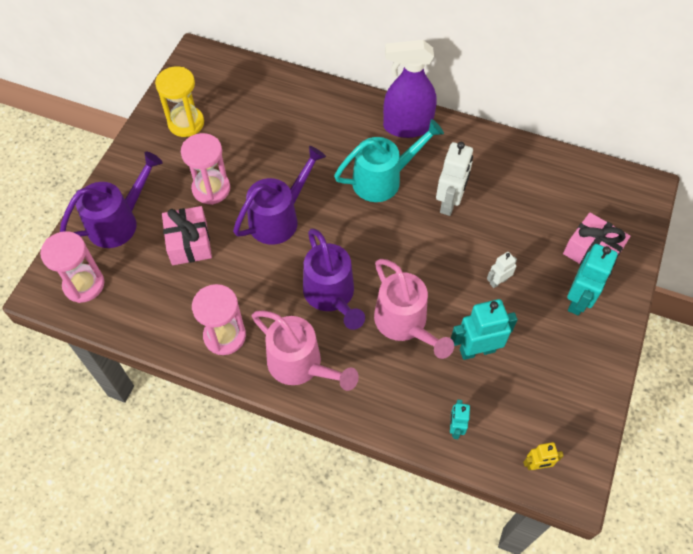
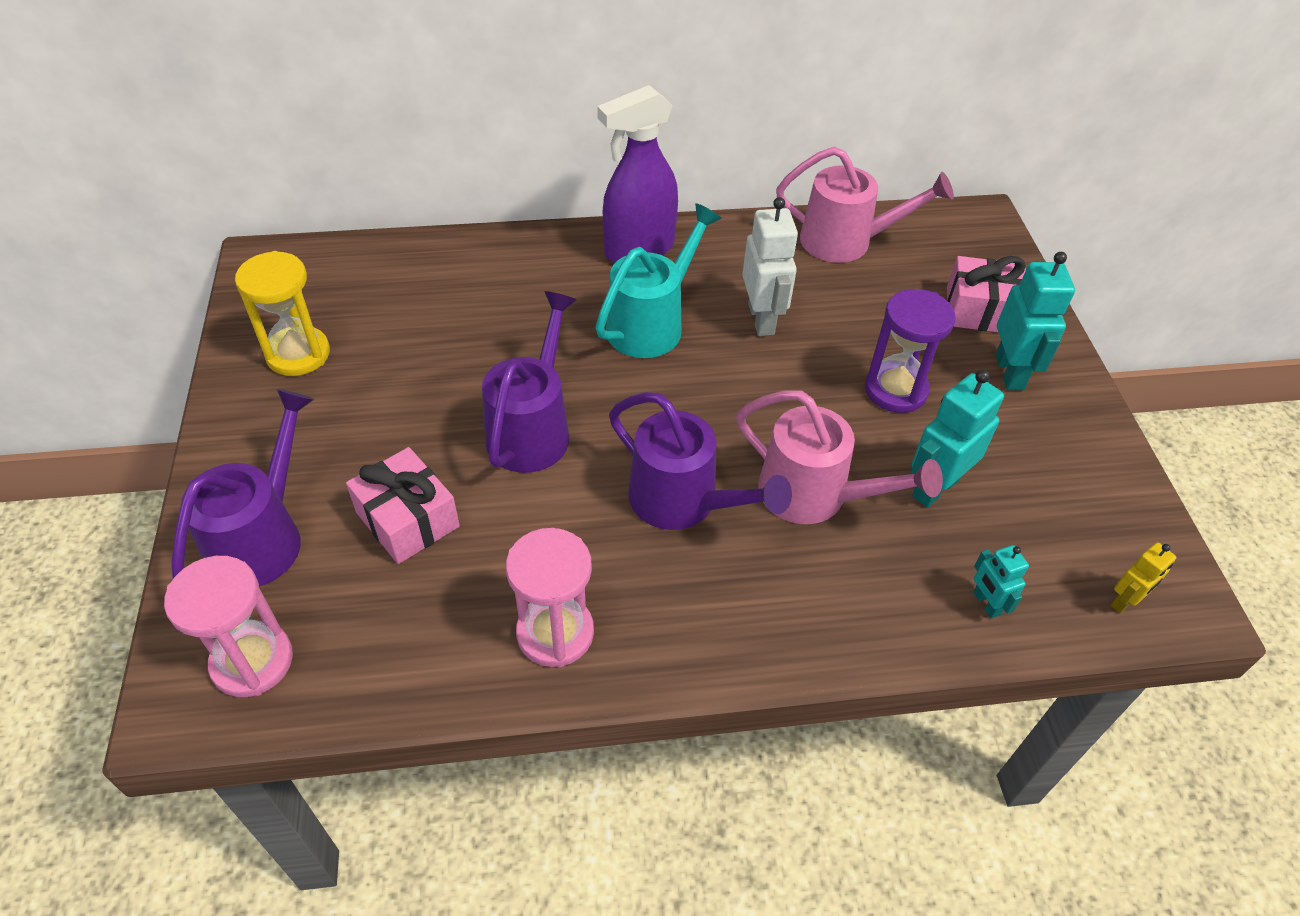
camera: 30 degrees left, 10 degrees down
pink hourglass [181,133,230,205] -> none
pink watering can [252,311,359,391] -> pink watering can moved to [776,147,954,263]
white robot [487,252,517,288] -> purple hourglass [865,289,956,413]

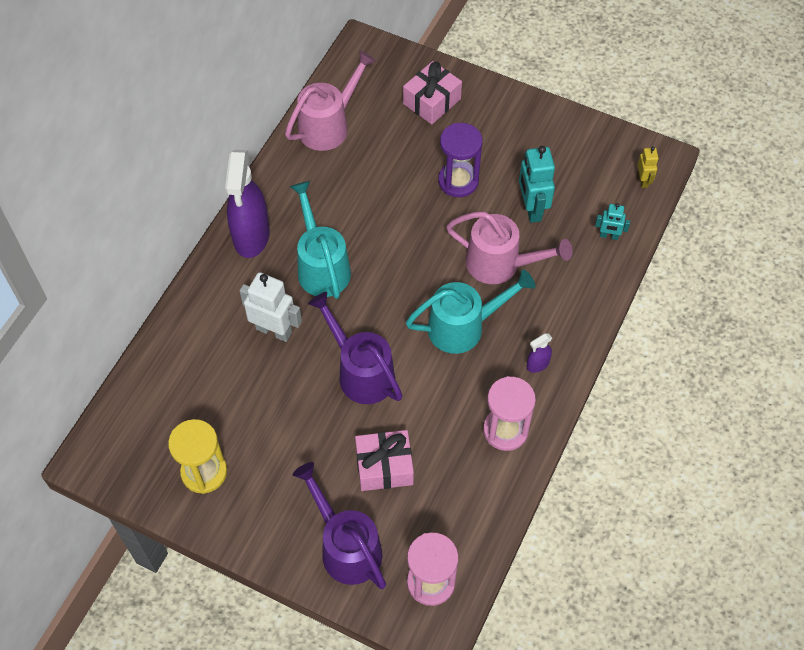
camera: 55 degrees left, 10 degrees up
purple watering can [609,392,792,530] -> turquoise watering can [406,270,535,354]
pink watering can [736,390,943,524] -> pink watering can turned 45 degrees clockwise [446,211,573,284]
white robot [742,197,798,336] -> white robot moved to [240,272,302,342]
turquoise robot [995,252,1075,390] -> none
none -> purple spray bottle [527,334,552,373]

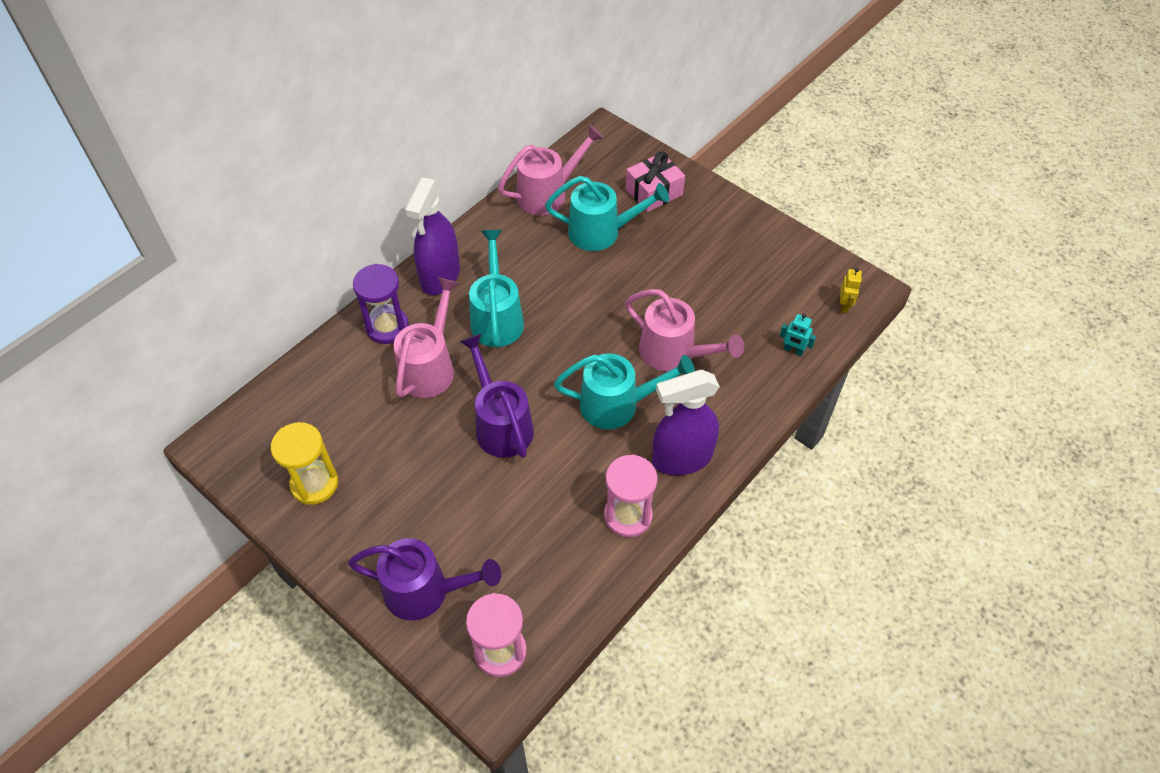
camera: 15 degrees right, 5 degrees down
white robot [240,272,302,342] -> pink watering can [393,278,460,398]
purple watering can [293,462,386,589] -> purple watering can turned 120 degrees clockwise [348,538,501,620]
pink gift [355,430,414,491] -> none
purple hourglass [438,123,483,197] -> purple hourglass moved to [353,264,409,344]
turquoise robot [519,146,555,223] -> none
purple spray bottle [527,334,552,373] -> purple spray bottle [652,370,720,476], size x2.33
none -> turquoise watering can [545,176,669,251]

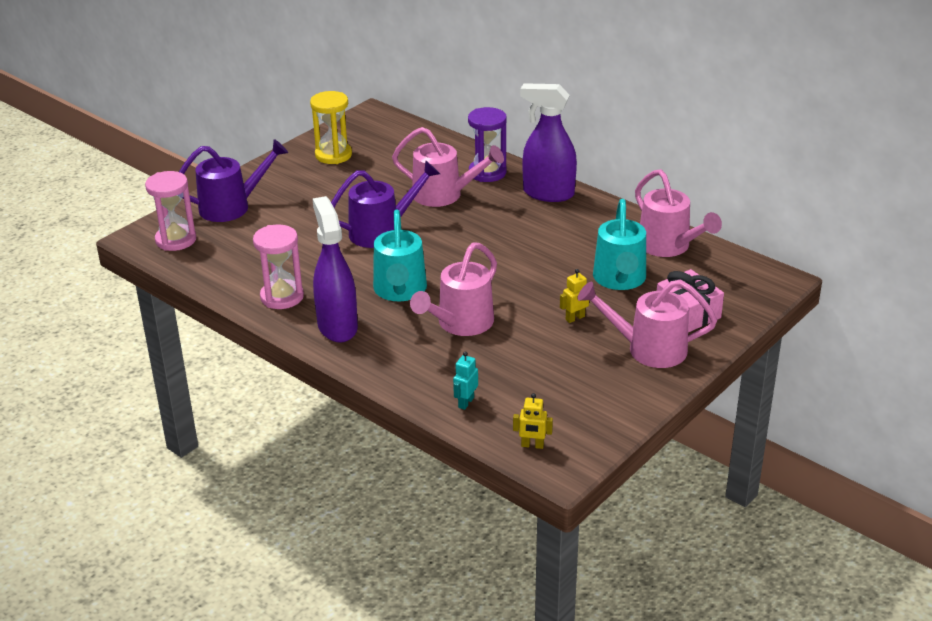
camera: 90 degrees right, 20 degrees down
purple watering can [348,538,501,620] -> purple watering can turned 120 degrees counterclockwise [179,139,288,222]
turquoise watering can [469,230,524,347] -> none
none -> yellow robot [560,269,589,323]
none -> pink watering can [577,280,717,368]

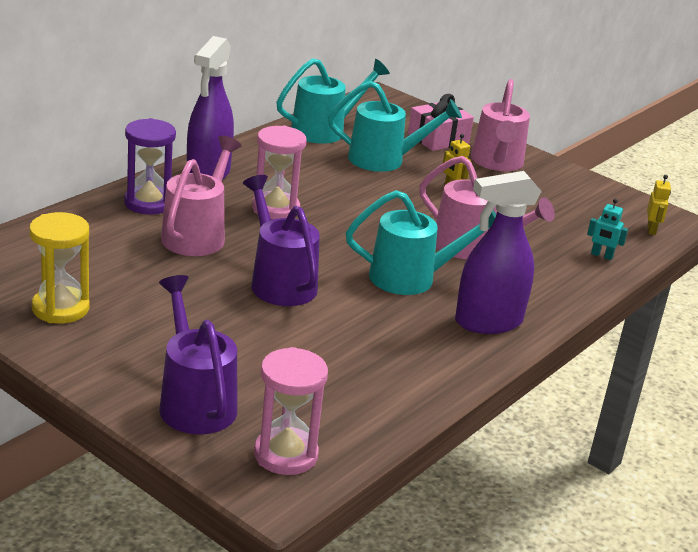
camera: 95 degrees left, 5 degrees down
pink hourglass [253,224,304,309] -> pink hourglass moved to [252,126,307,220]
pink watering can [635,169,722,257] -> turquoise watering can [276,58,390,144]

